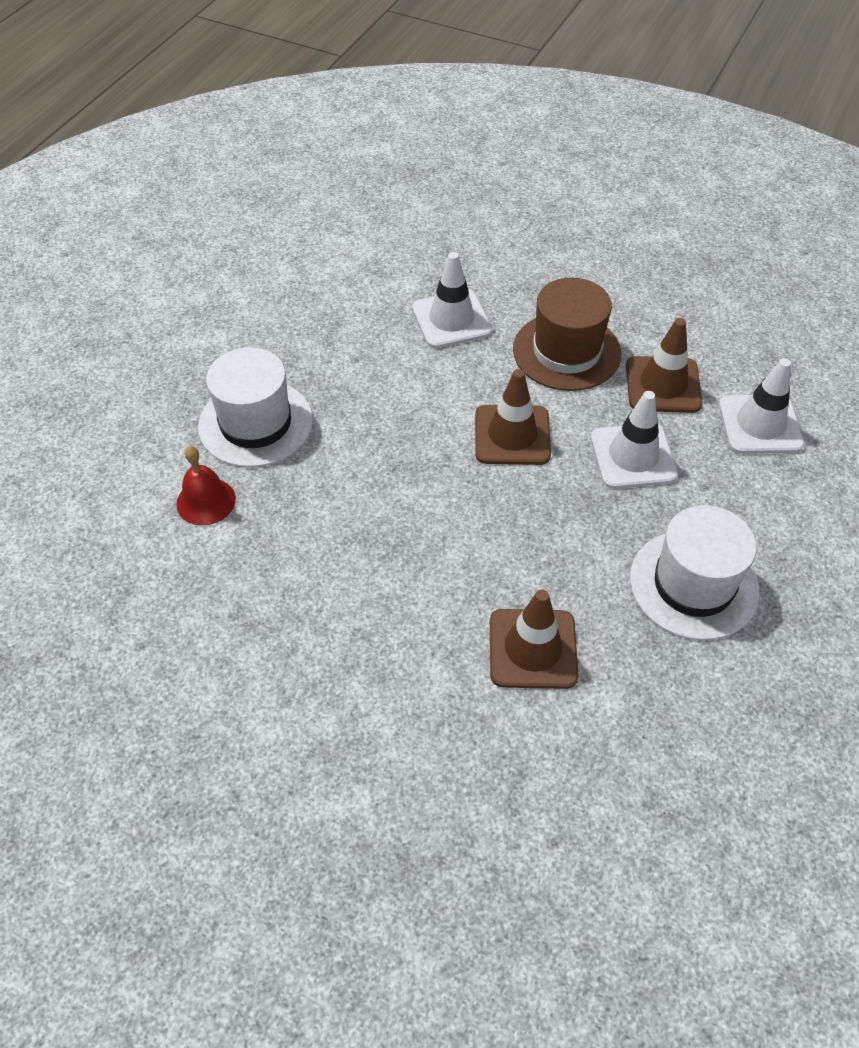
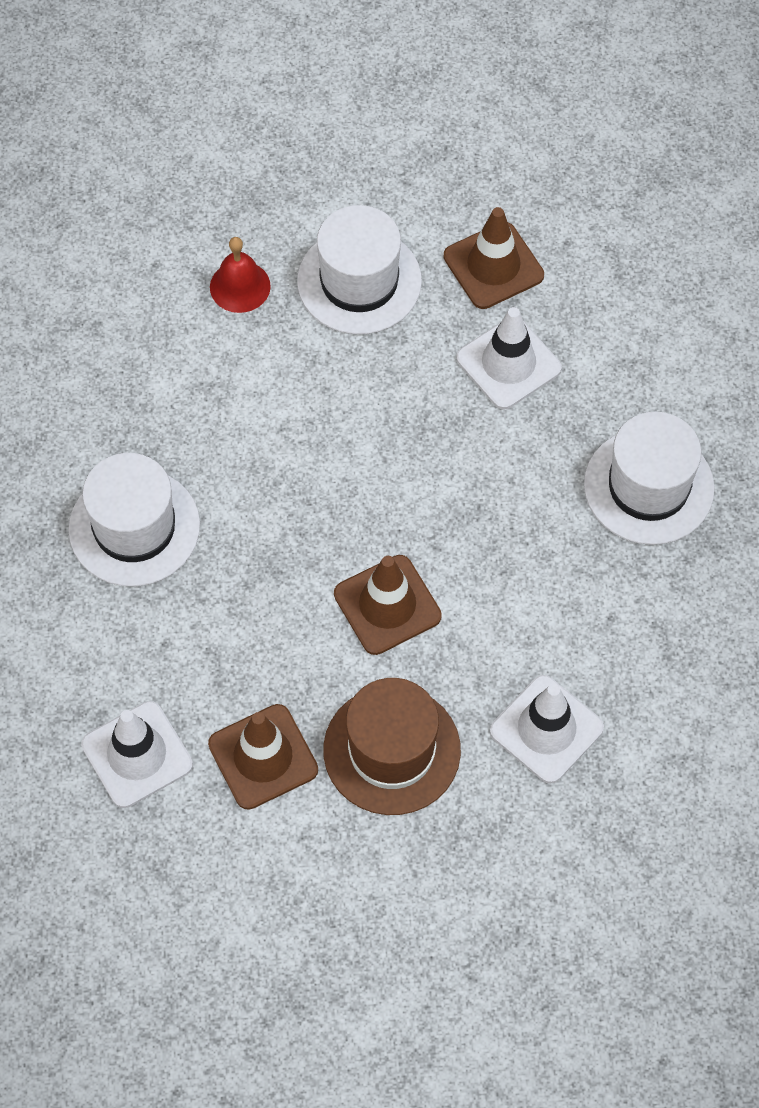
camera: 150 degrees right, 10 degrees up
red bell [176,446,236,525] -> red bell moved to [210,237,271,313]
brown traffic cone [490,589,579,689] -> brown traffic cone moved to [443,207,544,309]
white traffic cone [591,391,678,489] -> white traffic cone moved to [456,307,562,409]
none -> white hat [297,205,422,334]

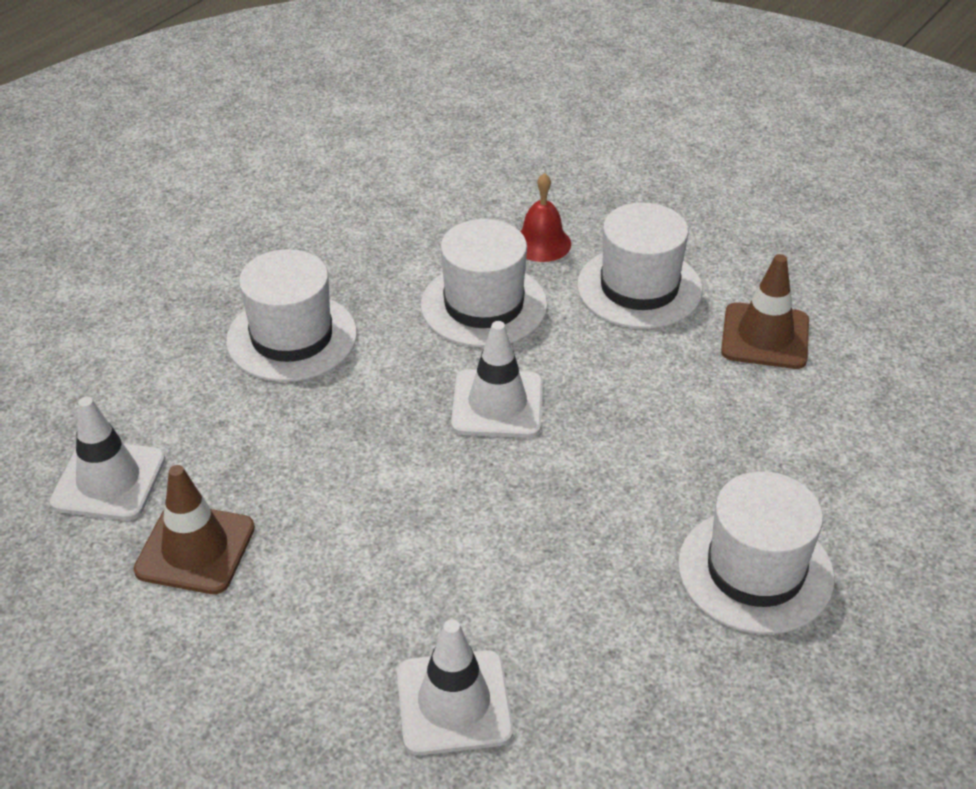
camera: 40 degrees right, 20 degrees down
brown hat [323,678,461,815] -> none
brown traffic cone [334,555,442,655] -> none
white traffic cone [456,307,562,409] -> white traffic cone moved to [451,321,543,438]
none -> white hat [421,219,548,348]

